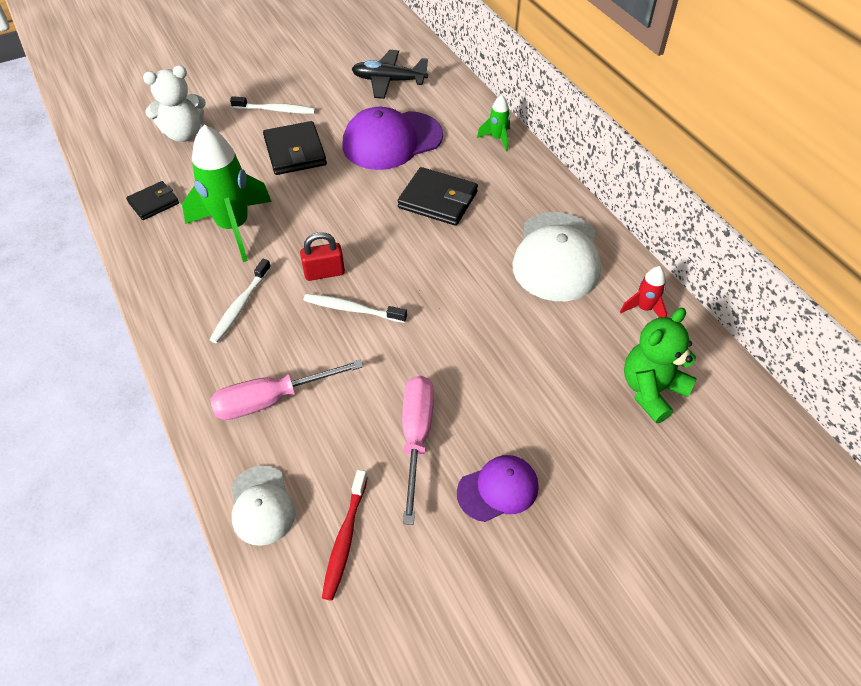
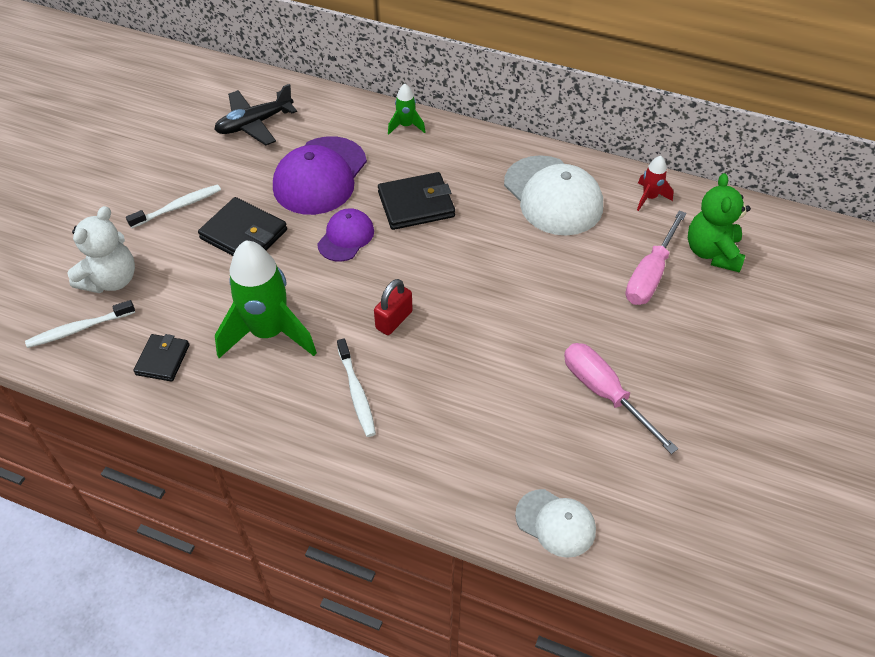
camera: 40 degrees left, 0 degrees up
pink screwdriver [210,359,363,420] -> pink screwdriver moved to [625,210,687,305]
white toothbrush [303,294,407,323] -> white toothbrush moved to [25,300,135,348]
red toothbrush [322,470,368,601] -> none
purple cap [457,455,539,522] -> purple cap moved to [317,208,374,262]

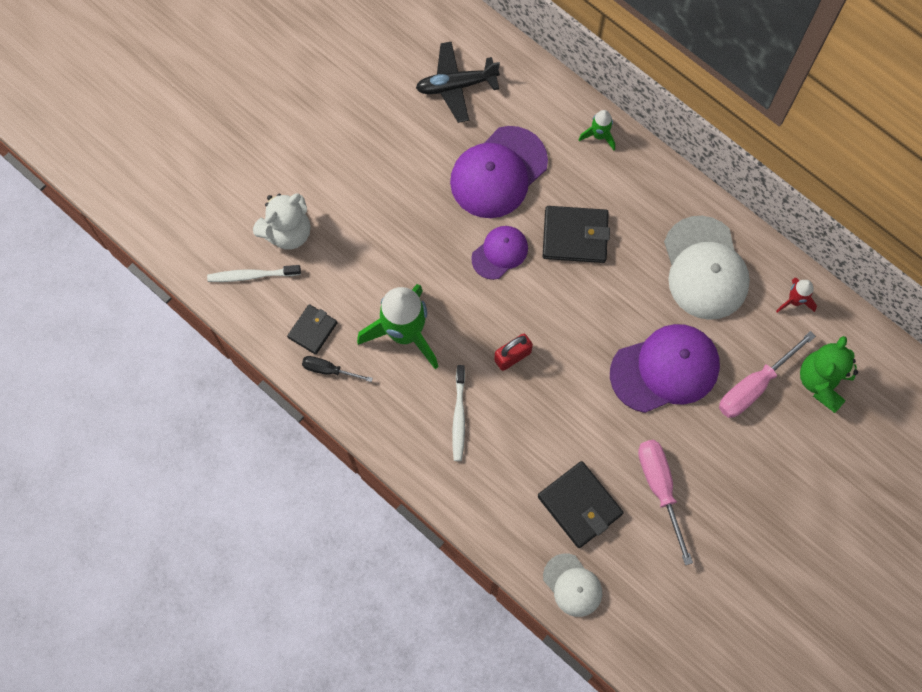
camera: 20 degrees right, 20 degrees up
white toothbrush [126,184,221,228] -> none
black wallet [198,197,287,256] -> black wallet moved to [538,461,624,548]
none -> black screwdriver [302,356,373,382]
none -> purple cap [610,324,720,413]

